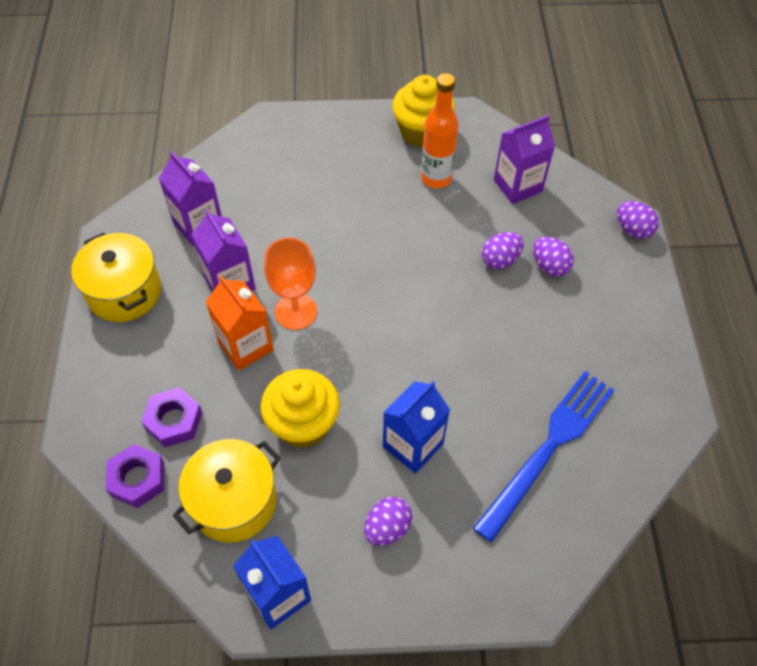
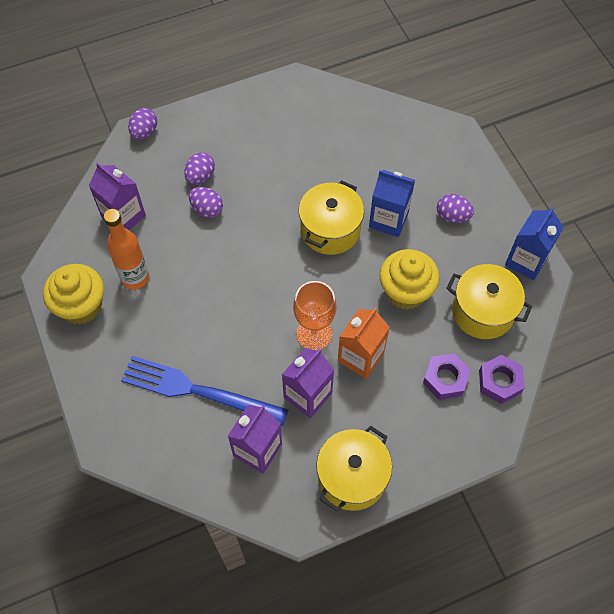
camera: 110 degrees left, 5 degrees up
blue fork [473,371,614,542] -> blue fork moved to [121,356,289,426]
none -> yellow pot [299,180,364,255]

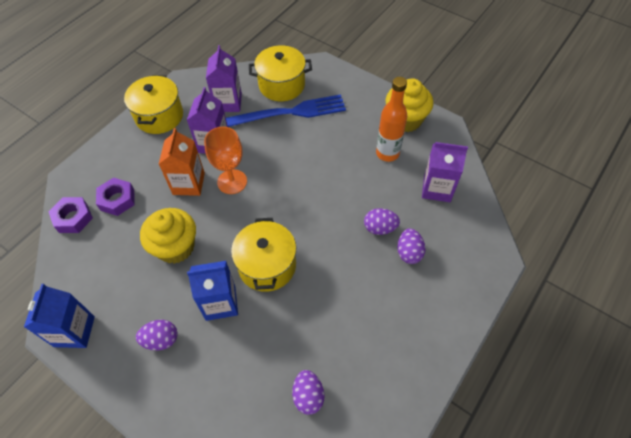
camera: 150 degrees right, 5 degrees down
purple egg [128,108,157,139] -> purple egg moved to [292,370,324,415]
yellow pot [446,264,532,339] -> yellow pot moved to [249,45,312,101]

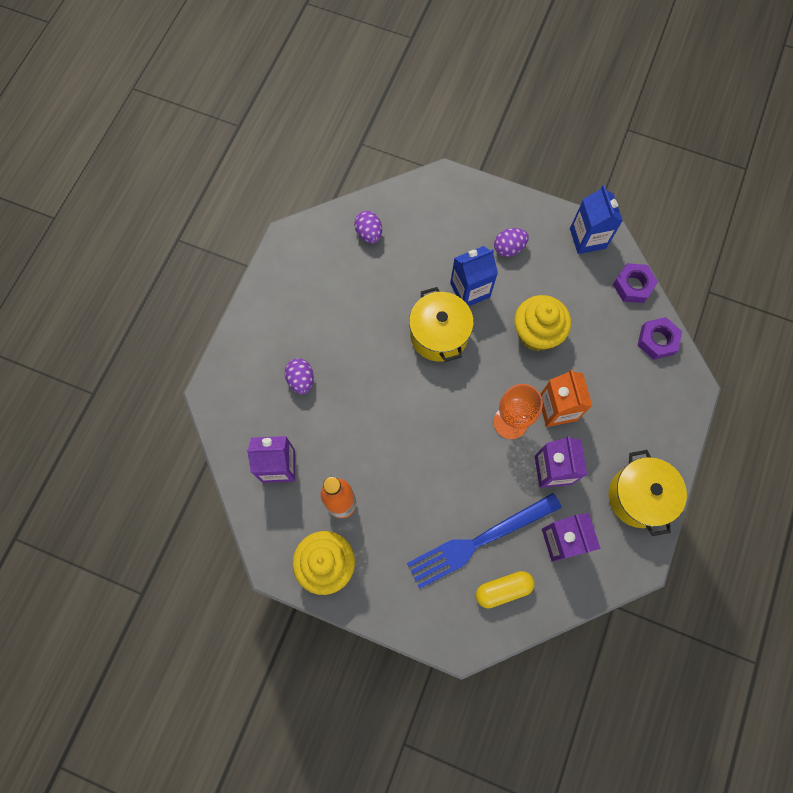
camera: 165 degrees right, 15 degrees up
purple nut [96,178,135,216] -> purple nut moved to [613,263,658,303]
yellow pot [249,45,312,101] -> yellow capsule [476,571,534,608]
purple egg [364,208,400,235] -> none

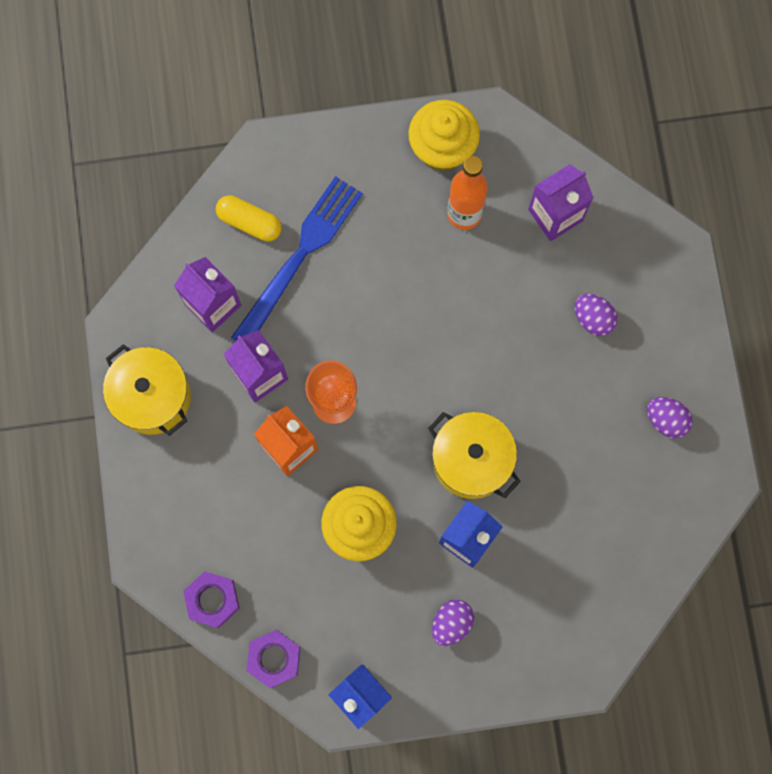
camera: 150 degrees right, 5 degrees up
purple egg [354,211,382,243] -> purple egg moved to [647,397,693,438]
yellow capsule [476,571,534,608] -> yellow capsule turned 75 degrees clockwise [216,195,282,242]

